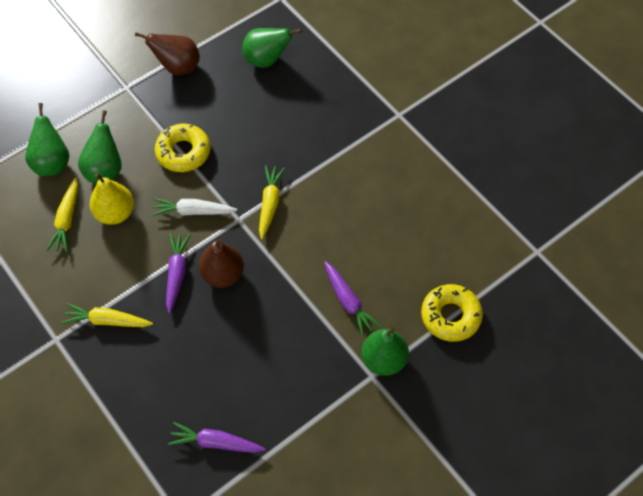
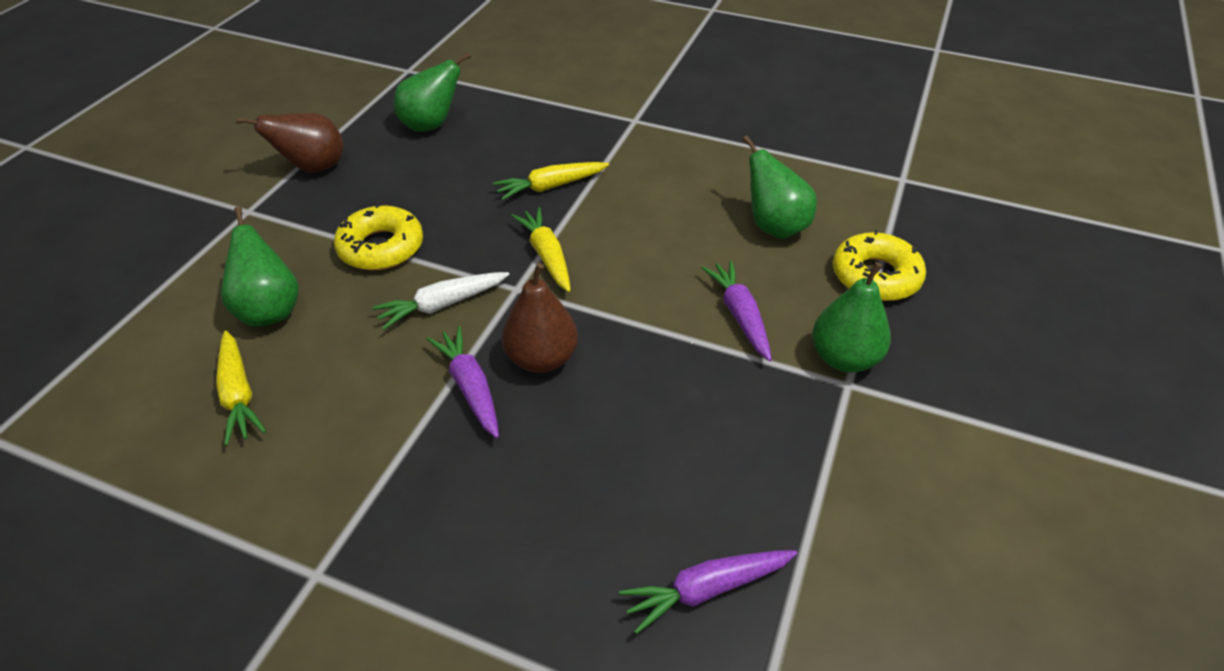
camera: 30 degrees left, 15 degrees down
green pear [25,103,69,176] -> green pear moved to [742,135,817,239]
yellow carrot [61,303,153,327] -> yellow carrot moved to [493,162,609,201]
yellow pear [90,173,134,225] -> none
purple carrot [324,261,381,337] -> purple carrot turned 135 degrees counterclockwise [701,260,772,361]

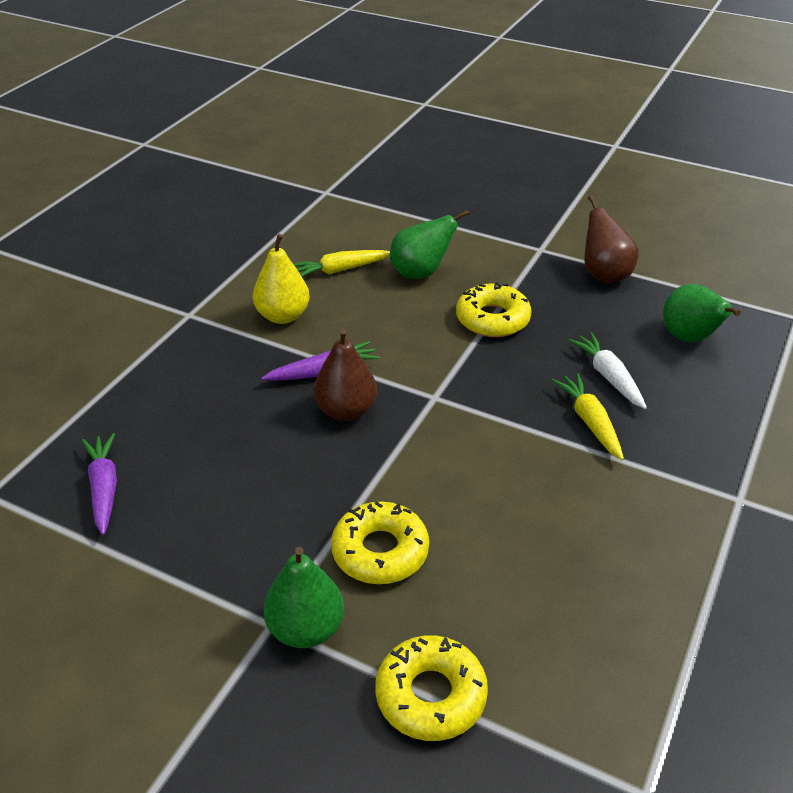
camera: 95 degrees right, 5 degrees down
white carrot [372,272,509,330] -> white carrot moved to [568,332,647,409]
yellow carrot [511,207,571,292] -> none
purple carrot [701,260,772,361] -> yellow donut [331,501,429,584]
green pear [742,135,817,239] -> none
none -> yellow pear [253,234,310,324]

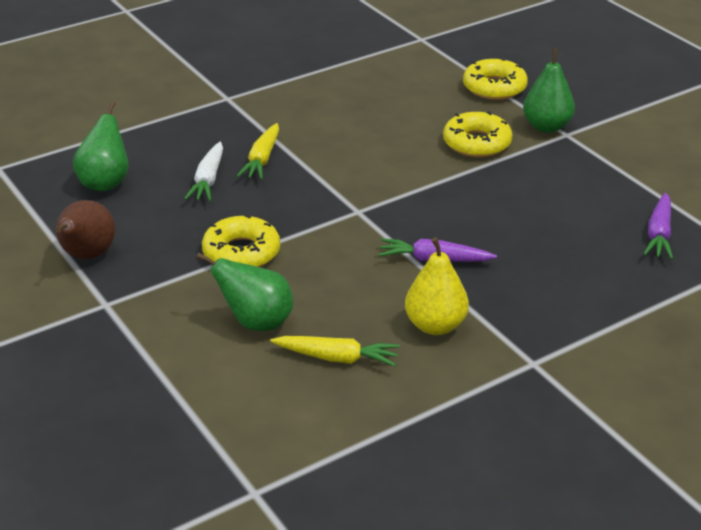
camera: 150 degrees left, 5 degrees down
brown pear [313,329,377,421] -> none

